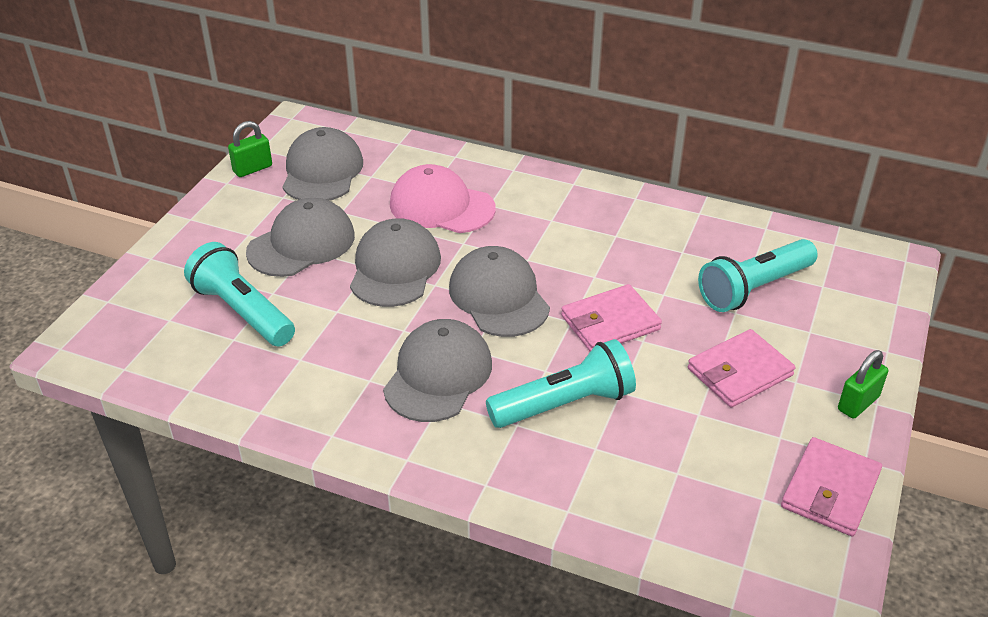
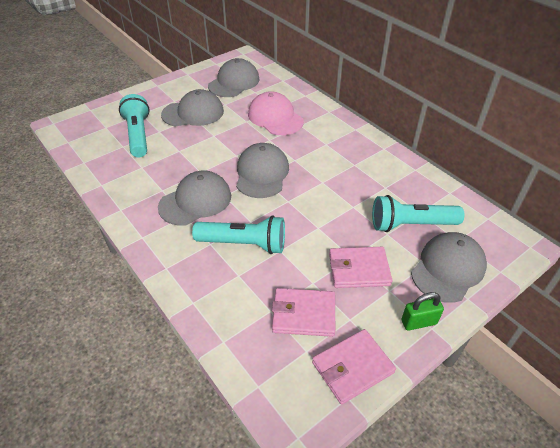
camera: 30 degrees right, 5 degrees up
green padlock [228,121,272,177] -> none
grey cap [350,218,441,307] -> grey cap moved to [411,232,487,303]
pink wallet [561,284,662,351] -> pink wallet moved to [272,288,335,337]

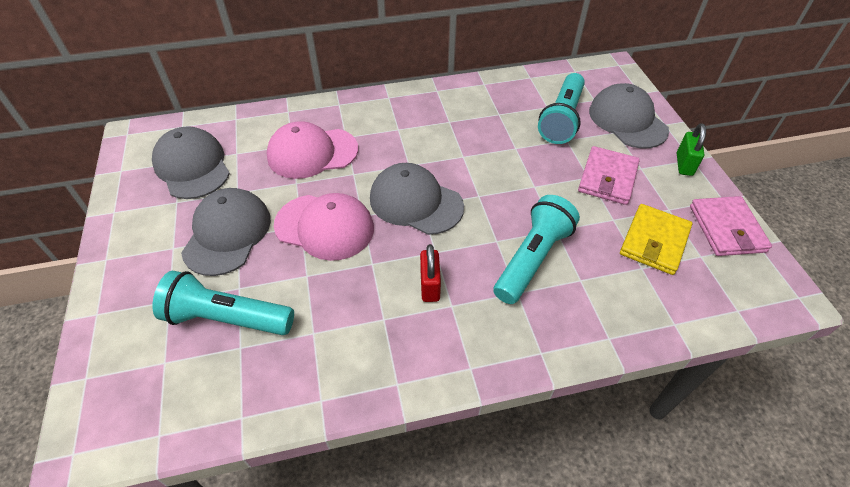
camera: 65 degrees left, 5 degrees up
grey cap [158,171,231,226] -> red padlock [420,244,441,302]
pink wallet [272,288,335,337] -> yellow wallet [620,204,692,275]
none -> pink cap [274,193,374,261]

